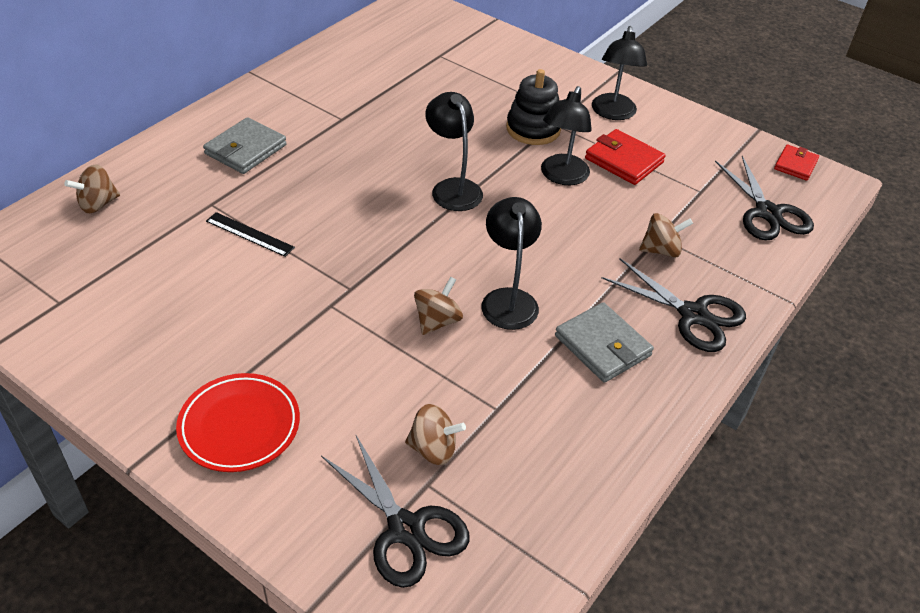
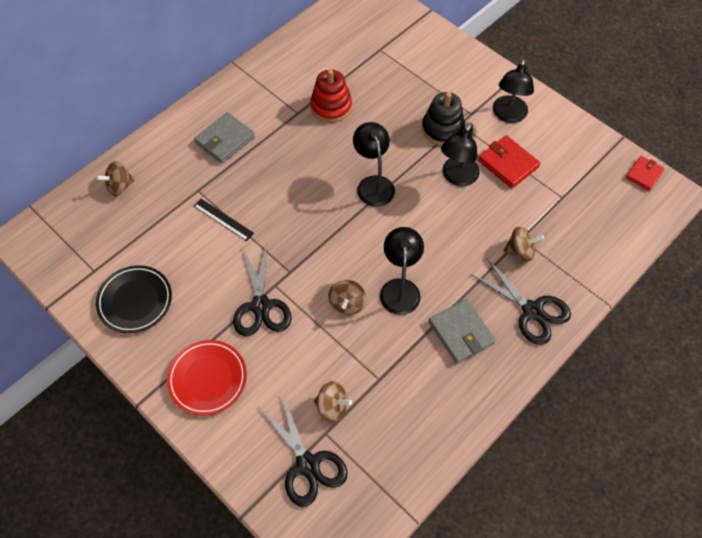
camera: 10 degrees right, 15 degrees up
brown spinning top [414,277,463,335] -> brown spinning top turned 150 degrees clockwise [329,280,366,315]
black scissors [715,156,814,241] -> black scissors moved to [233,243,292,336]
none -> black plate [96,265,172,333]
none -> red stacking toy [310,69,352,123]

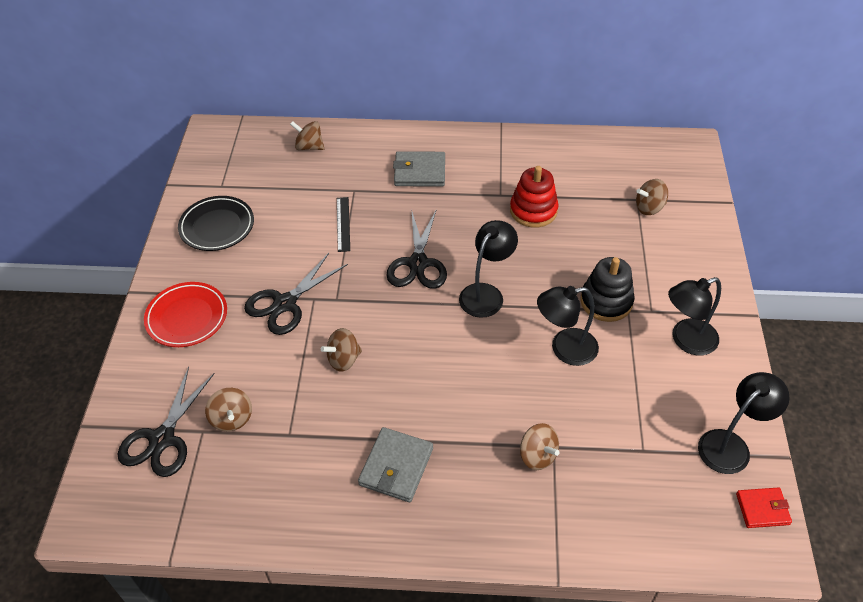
camera: 50 degrees right, 10 degrees down
black lamp [380,227,424,315] -> black lamp moved to [698,372,790,474]
black scissors [470,259,571,345] -> black scissors moved to [386,209,447,289]
red wallet [478,135,540,188] -> none
none -> brown spinning top [636,179,668,215]

